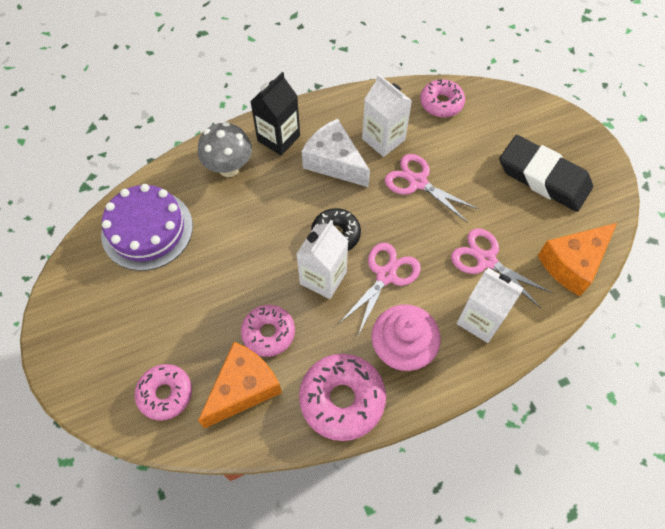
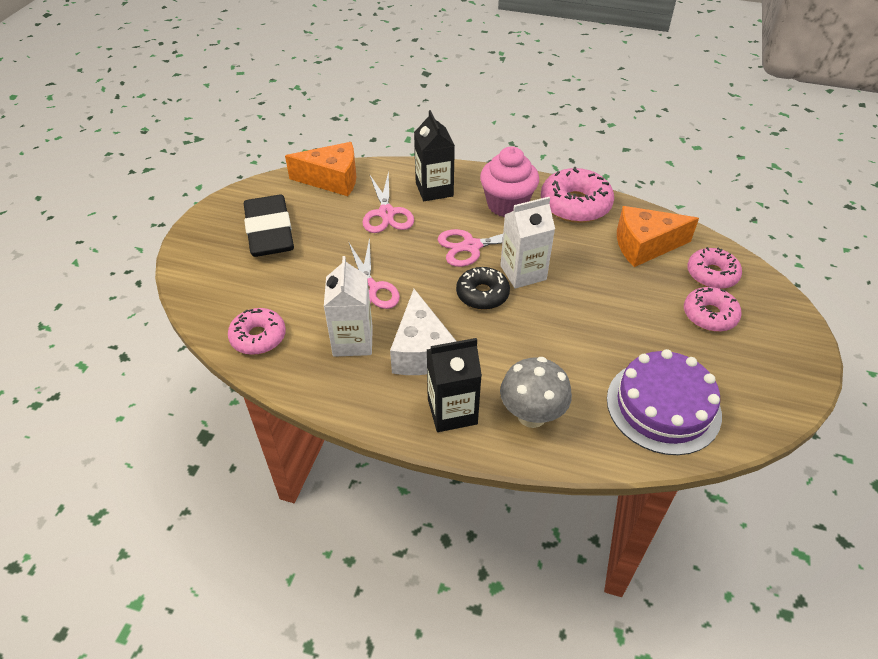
camera: 140 degrees left, 15 degrees down
pink donut [241,305,295,357] -> pink donut moved to [684,287,742,332]
white carton [457,268,523,343] -> black carton [414,110,455,201]

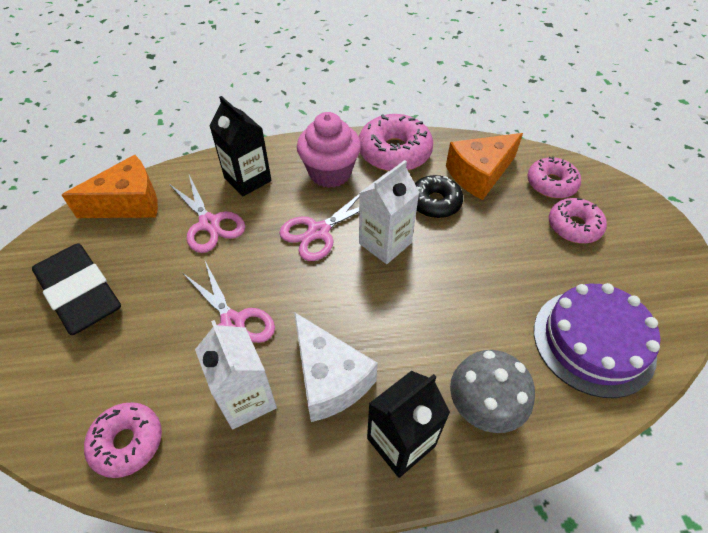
camera: 25 degrees left, 5 degrees up
black donut [456,267,510,310] -> black donut moved to [415,175,463,218]

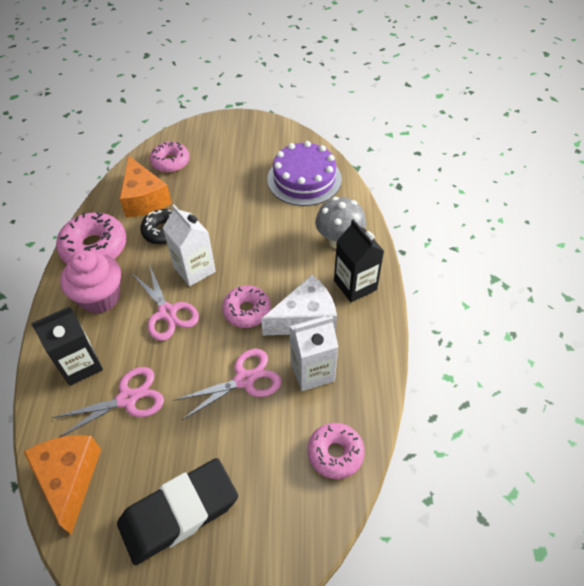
camera: 80 degrees left, 0 degrees up
pink donut [549,198,607,244] -> pink donut moved to [222,285,271,328]

